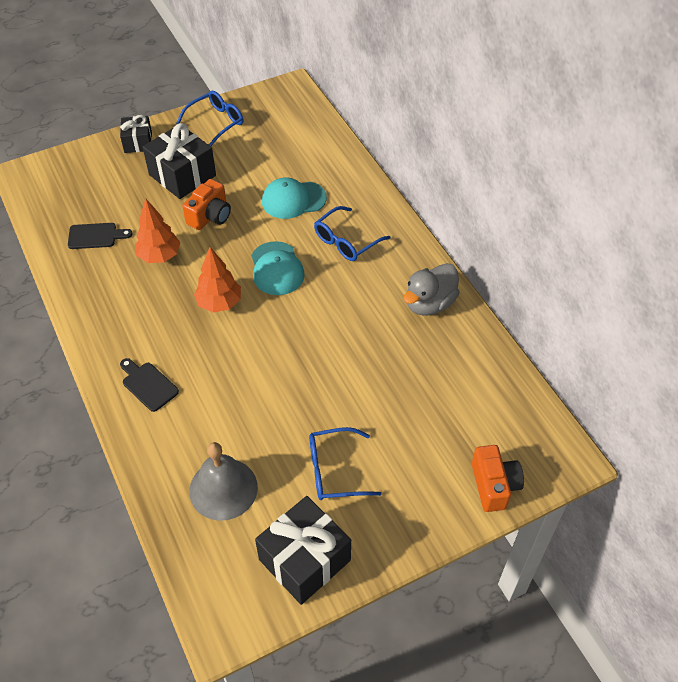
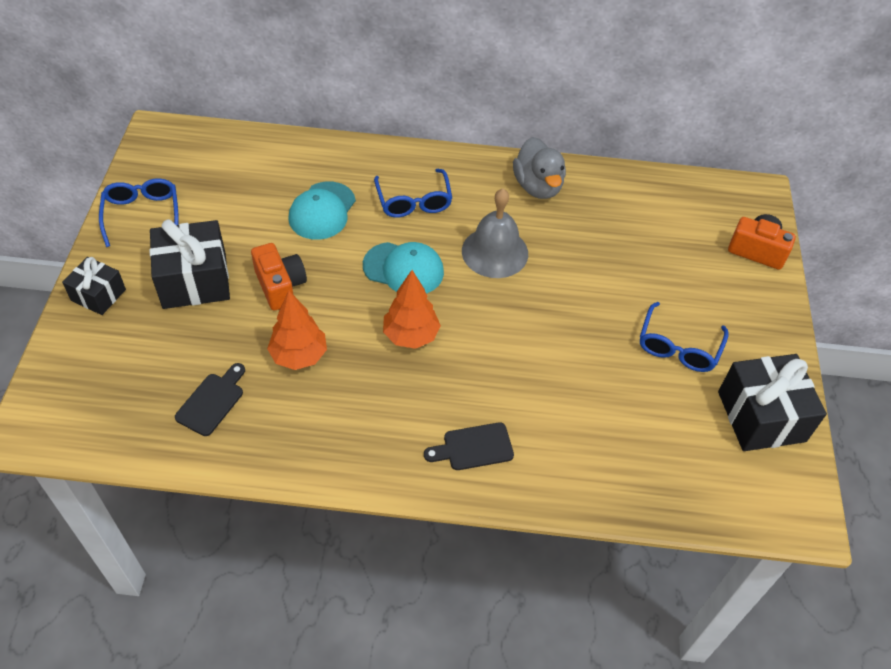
camera: 60 degrees left, 0 degrees up
grey bell [189,442,258,521] -> grey bell moved to [462,189,528,278]

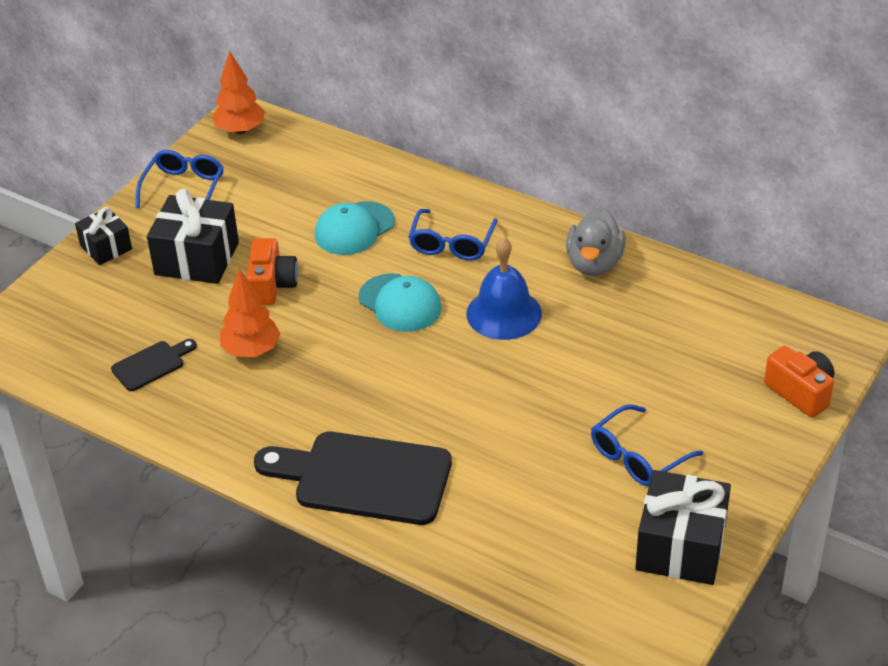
camera: 30 degrees right, 10 degrees down
orange tree [383,270,441,349] -> orange tree moved to [212,51,265,134]
black cutting board [424,422,514,470] -> black cutting board [254,432,452,525], size x2.10
grey bell [462,189,528,278] -> blue bell [466,237,542,340]

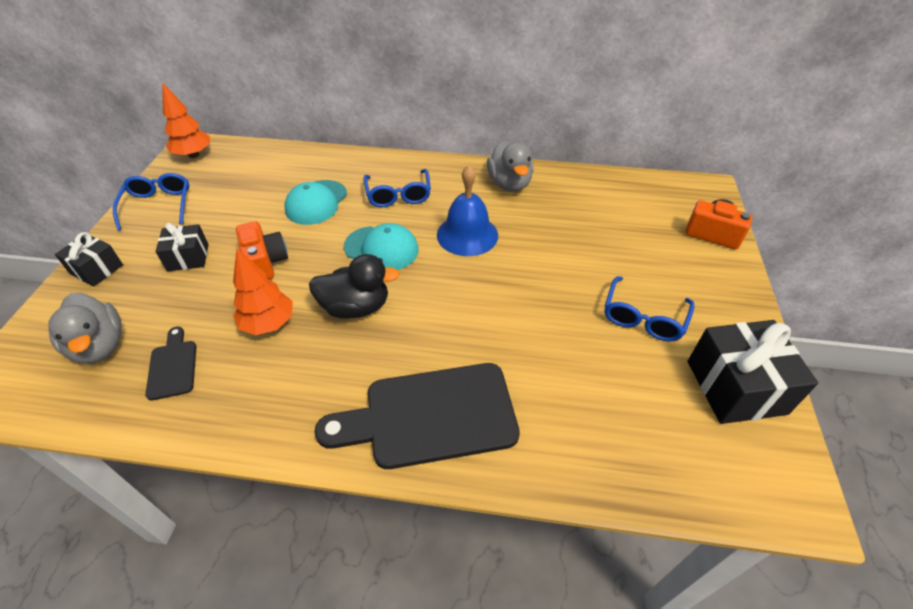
camera: 25 degrees left, 5 degrees up
black cutting board [111,339,197,391] -> black cutting board turned 45 degrees counterclockwise [145,326,197,401]
black gift [147,189,239,284] -> black gift [155,223,209,271], size x0.59
none -> grey duck [48,293,122,364]
none -> black duck [309,254,400,319]

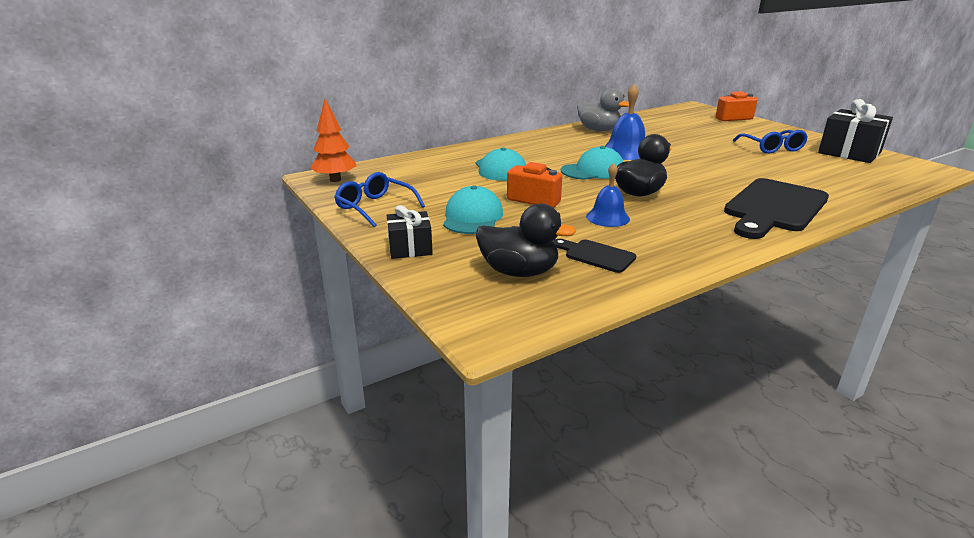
camera: 40 degrees left, 20 degrees down
grey duck [48,293,122,364] -> black duck [476,203,576,277]
black gift [155,223,209,271] -> turquoise cap [443,185,503,234]
orange tree [233,249,293,335] -> blue bell [586,163,630,227]
blue glasses [363,169,431,207] -> none

